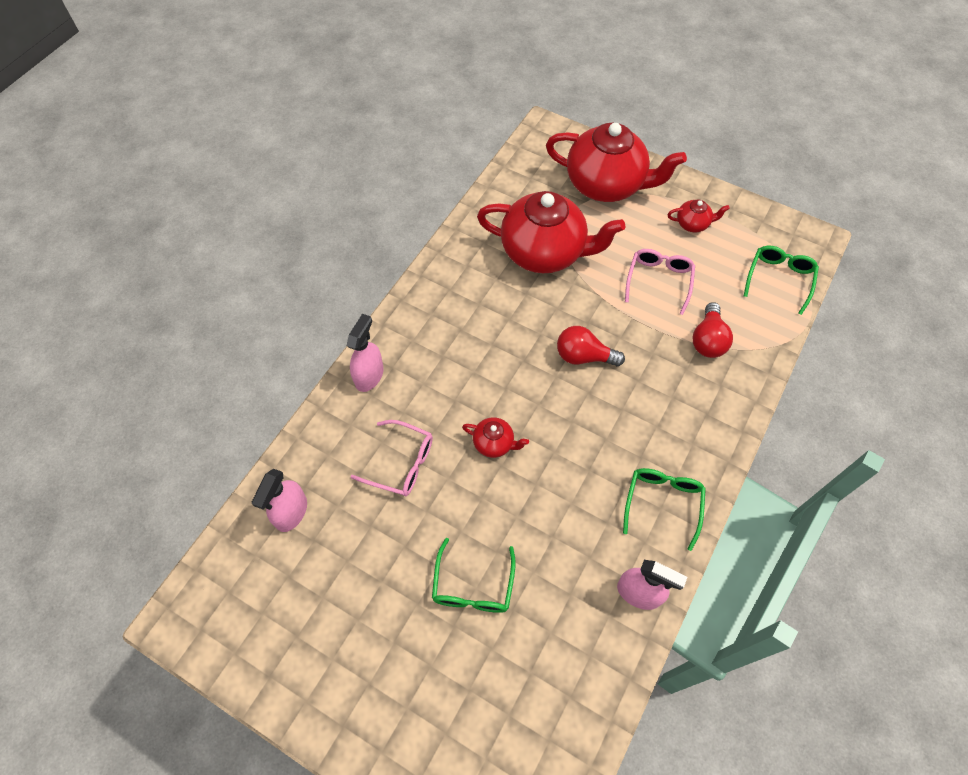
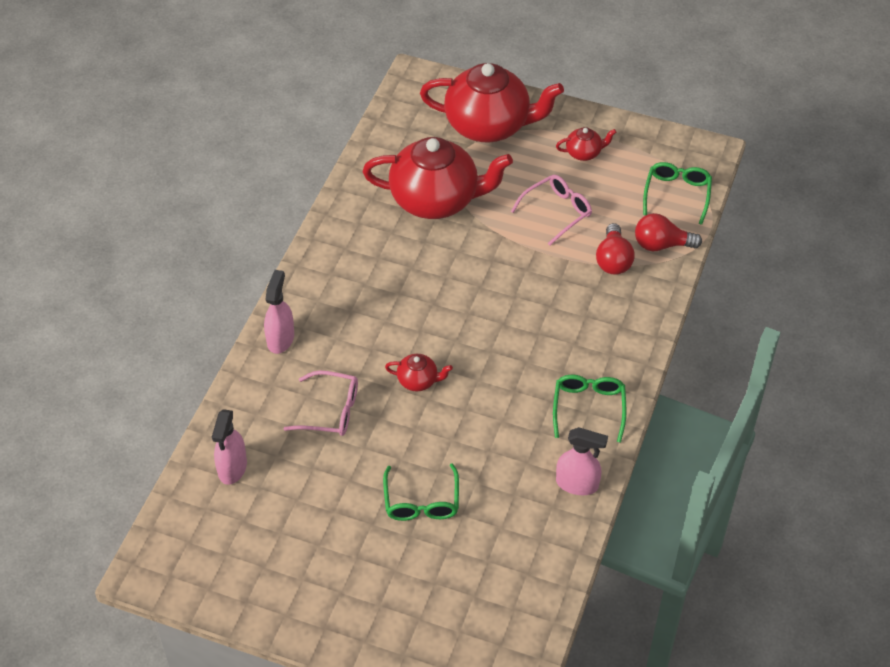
camera: 10 degrees left, 10 degrees down
red light bulb [557,326,625,366] -> red light bulb moved to [635,213,702,251]
pink glasses [625,249,695,315] -> pink glasses turned 45 degrees clockwise [511,175,592,245]

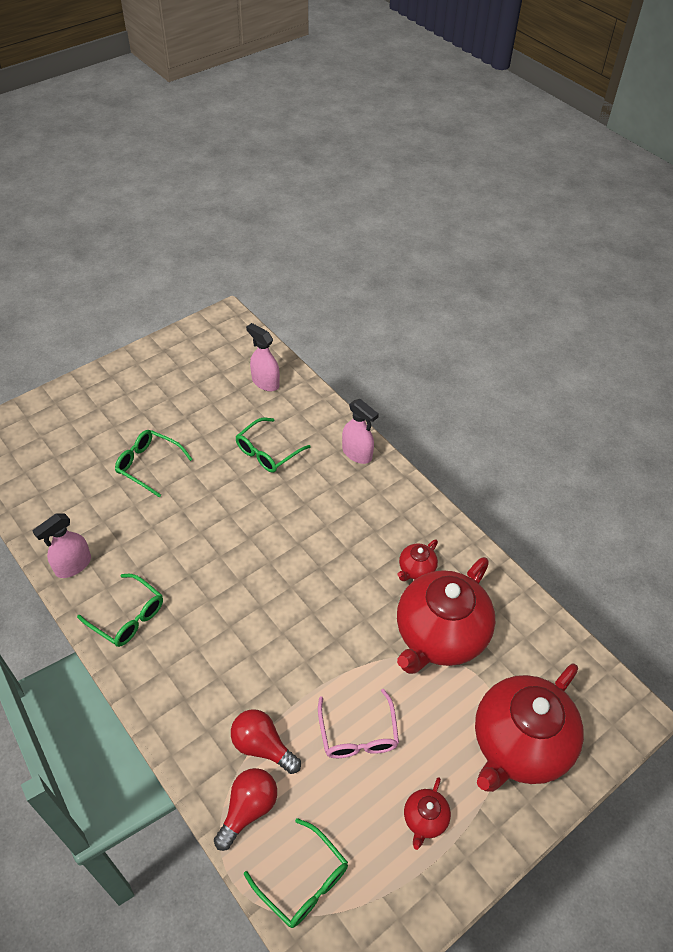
camera: 120 degrees right, 0 degrees up
pink glasses [284,371,358,436] -> green glasses [235,418,311,473]
red teapot [385,354,453,391] -> red teapot moved to [397,540,438,581]

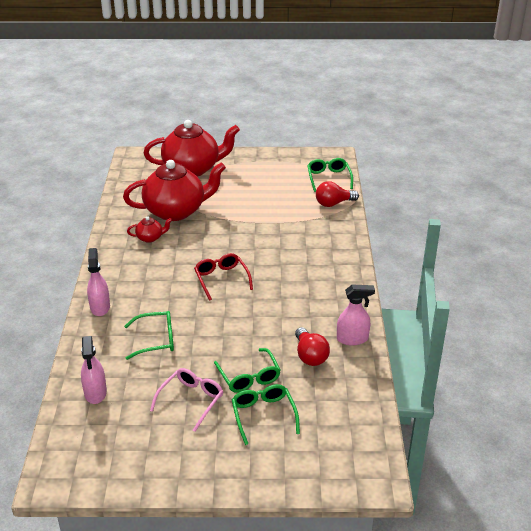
camera: 140 degrees left, 15 degrees down
green glasses [77,574,163,647] -> green glasses moved to [232,384,300,445]
red light bulb [231,709,301,774] -> red light bulb moved to [295,327,330,366]
pink glasses [318,689,399,758] -> pink glasses moved to [150,368,223,432]
red teapot [404,777,451,850] -> none
none -> red glasses [194,253,253,301]

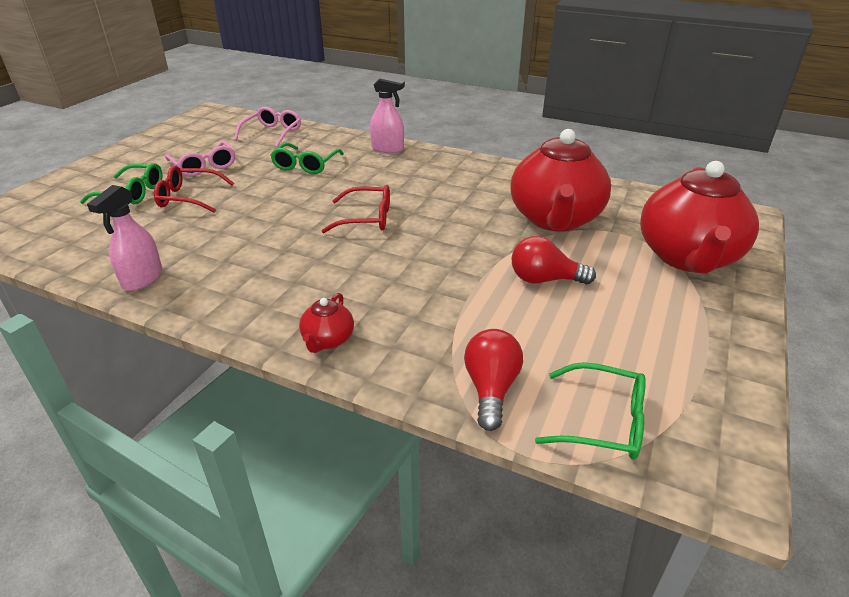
camera: 115 degrees right, 0 degrees up
pink spray bottle [81,336,107,404] -> pink glasses [234,107,301,148]
red teapot [127,216,172,243] -> red teapot moved to [299,293,354,353]
green glasses [214,348,281,393] -> red glasses [154,165,234,213]
red light bulb [295,327,330,366] -> red light bulb moved to [511,236,596,285]

